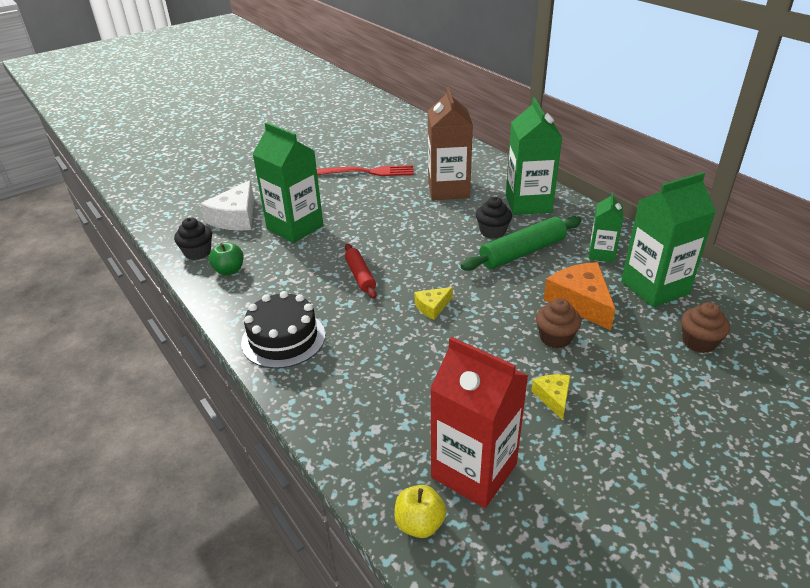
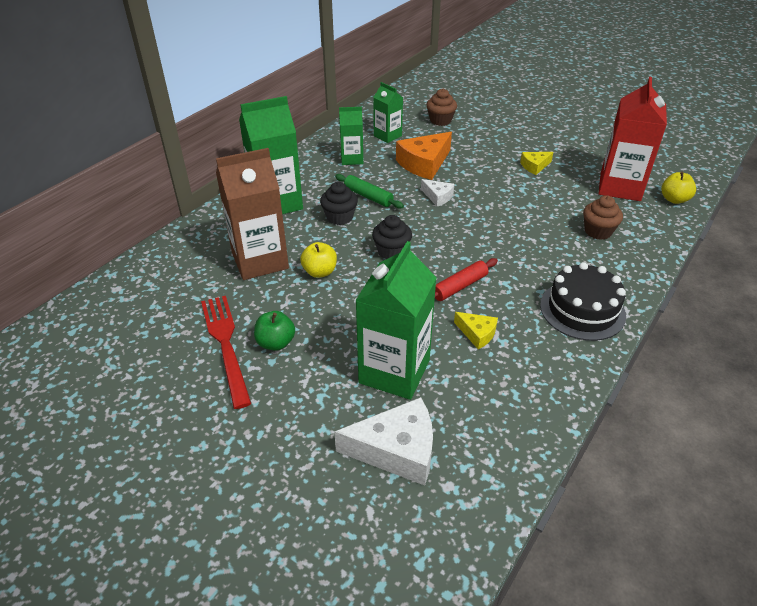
camera: 110 degrees left, 5 degrees up
black cupcake [174,217,212,260] -> black cupcake moved to [372,215,412,259]
green apple [209,242,244,275] -> green apple moved to [254,311,295,351]
yellow cheese [414,287,453,320] -> yellow cheese moved to [454,312,498,349]
green rolling pin [461,216,582,271] -> green rolling pin [335,174,404,209], size x0.61
brown cupcake [536,298,581,348] -> brown cupcake moved to [583,195,623,240]
green carton [621,172,716,307] -> green carton [373,82,403,143], size x0.56
none -> yellow apple [300,242,337,278]
none -> white cheese [421,179,454,206]

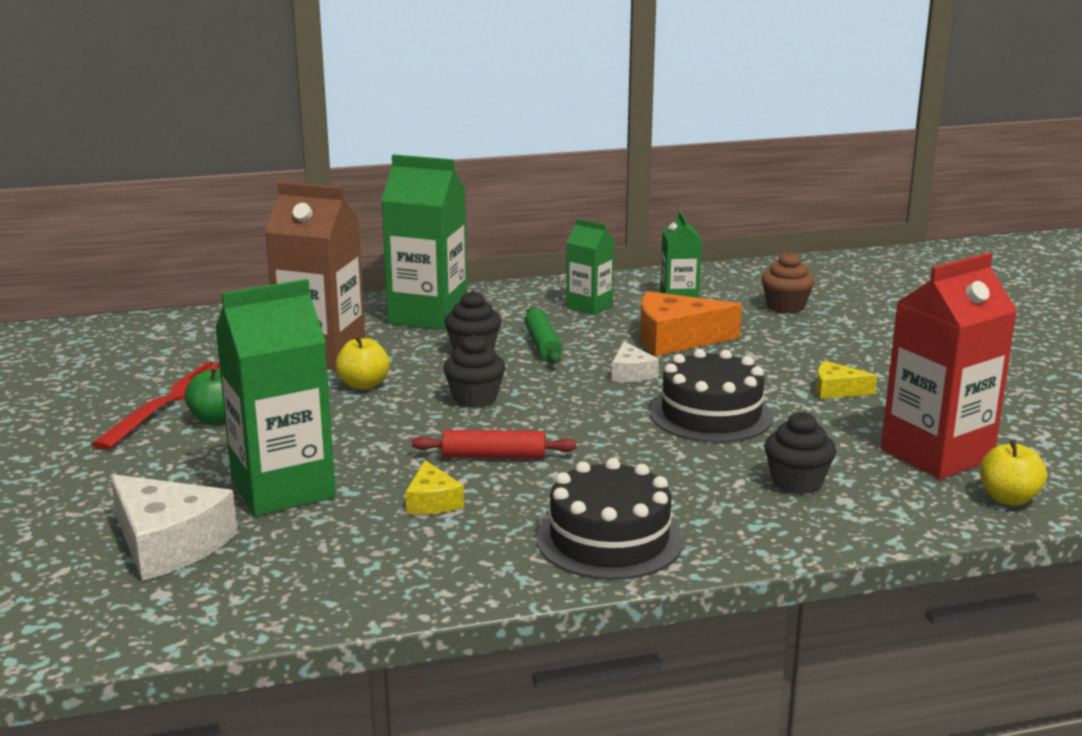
camera: 40 degrees right, 20 degrees down
brown cupcake [583,195,623,240] -> black cupcake [765,412,836,495]
none -> black cake [650,349,773,443]

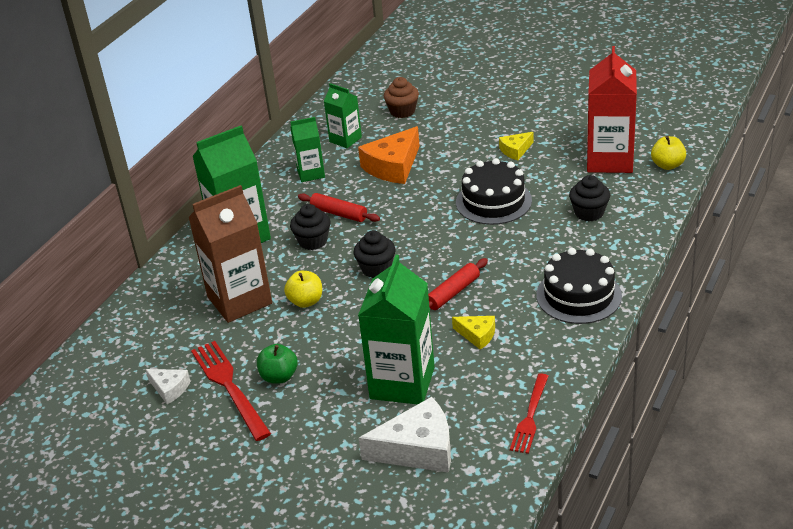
camera: 45 degrees left, 15 degrees up
green rolling pin [525,307,562,363] -> red rolling pin [298,193,380,222]
white cheese [612,341,659,382] -> white cheese moved to [145,369,190,404]
none -> red fork [510,373,549,454]

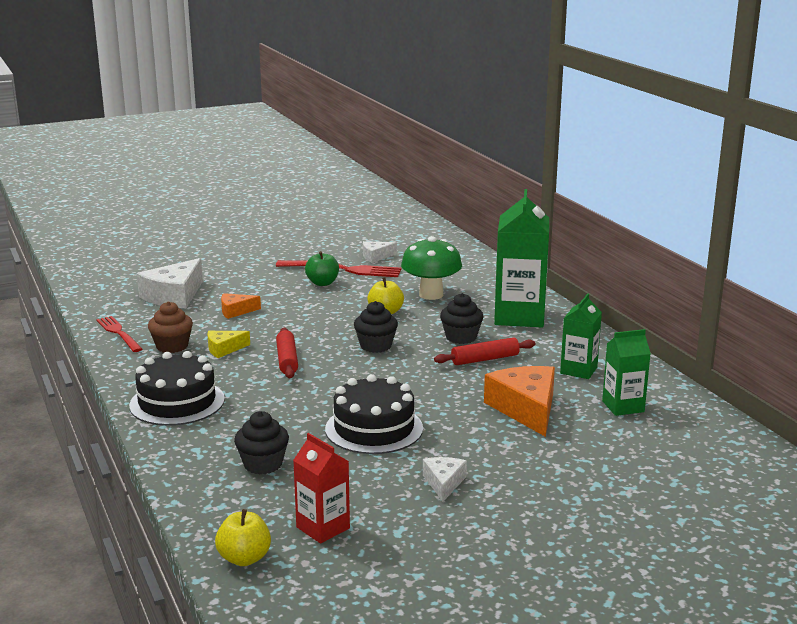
camera: 125 degrees right, 15 degrees down
brown carton [188,185,272,323] -> green mushroom [401,236,462,300]
green carton [358,255,435,404] -> orange cheese [221,293,261,319]
brown cupcake [384,77,419,118] -> brown cupcake moved to [148,301,193,353]
yellow cheese [499,132,534,160] -> white cheese [423,457,467,502]
red carton [587,46,637,173] -> red carton [293,433,350,543], size x0.56

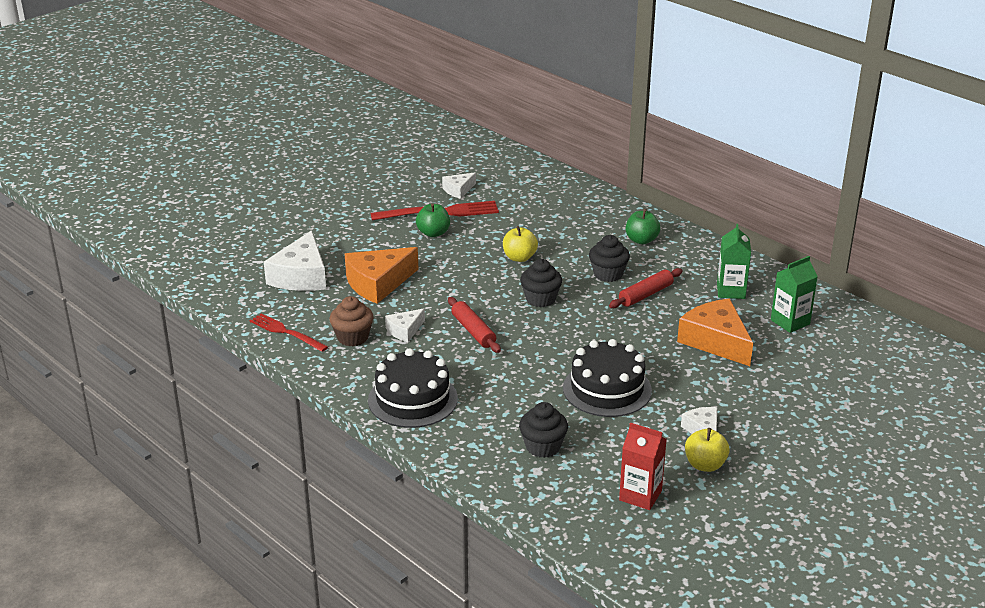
camera: 20 degrees left, 10 degrees up
yellow cheese [207,331,250,358] -> white cheese [385,308,425,342]
yellow apple [215,509,271,566] -> yellow apple moved to [685,428,730,472]
orange cheese [221,293,261,319] -> orange cheese [345,247,418,304], size x1.89
green mushroom [401,236,462,300] -> none
green carton [494,189,549,328] -> green apple [626,209,660,244]

